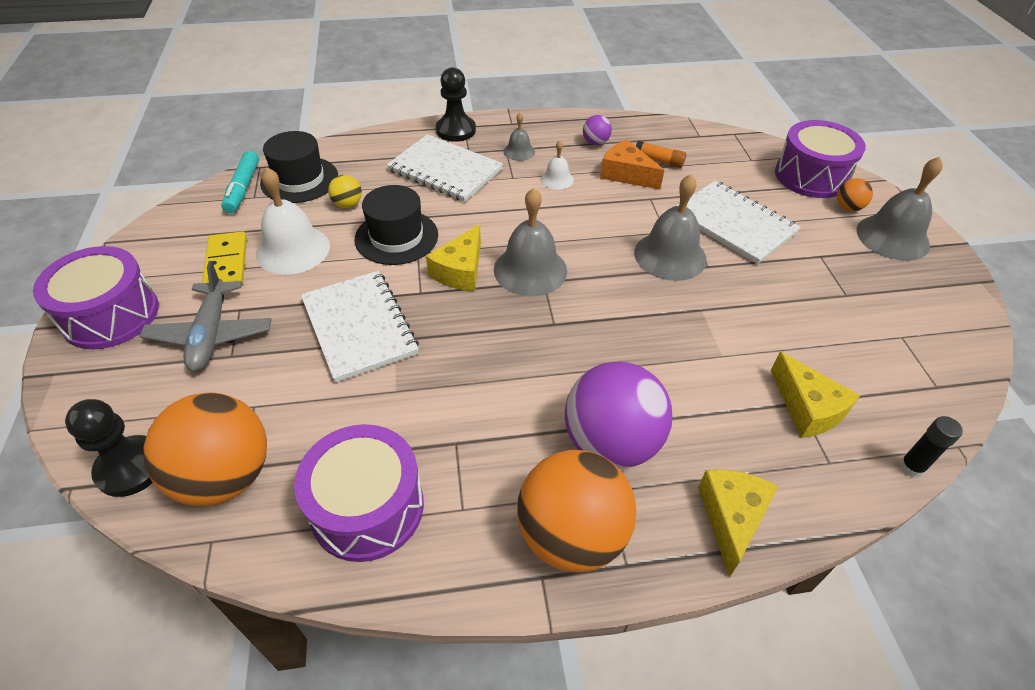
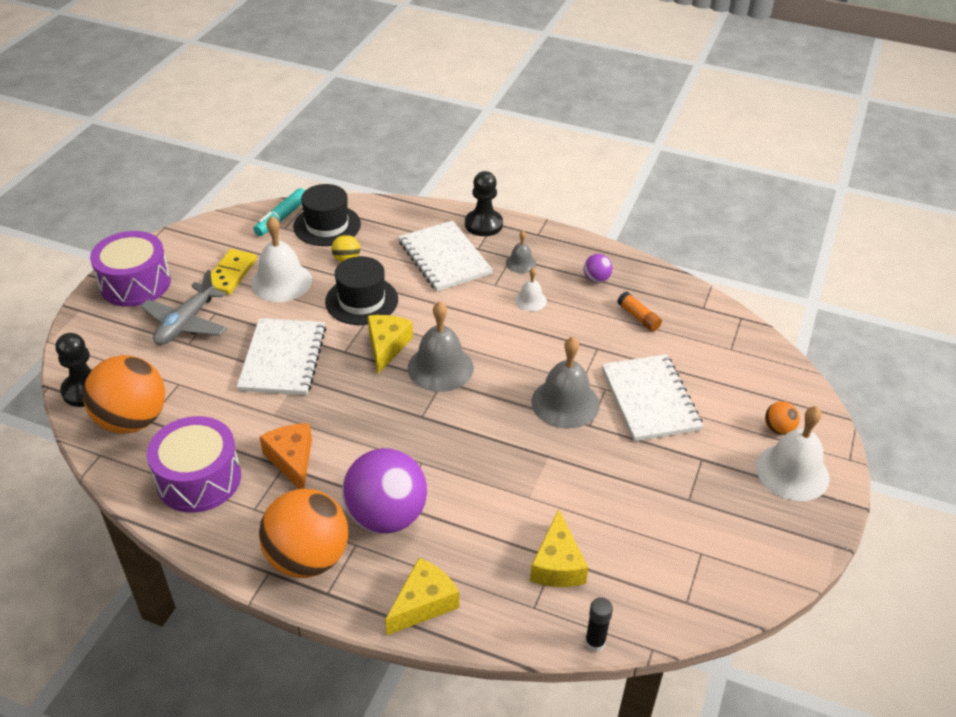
camera: 30 degrees right, 5 degrees down
yellow cheese [426,224,481,291] -> yellow cheese turned 135 degrees clockwise [368,315,413,374]
orange cheese [600,139,664,190] -> orange cheese moved to [260,423,312,489]
purple drum [775,120,866,198] -> none
grey bell [857,157,943,261] -> white bell [756,406,830,501]

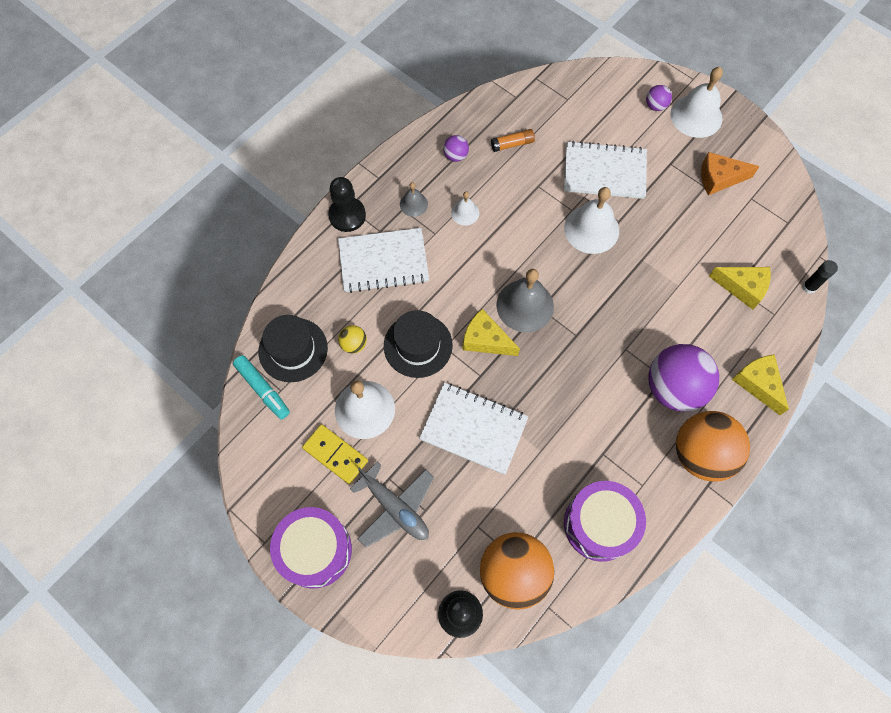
camera: 70 degrees left, 25 degrees up
orange cheese [260,423,312,489] -> orange cheese moved to [701,152,760,195]
grey bell [531,337,600,429] -> white bell [564,187,619,254]
orange ball [765,401,800,435] -> purple ball [646,85,672,111]

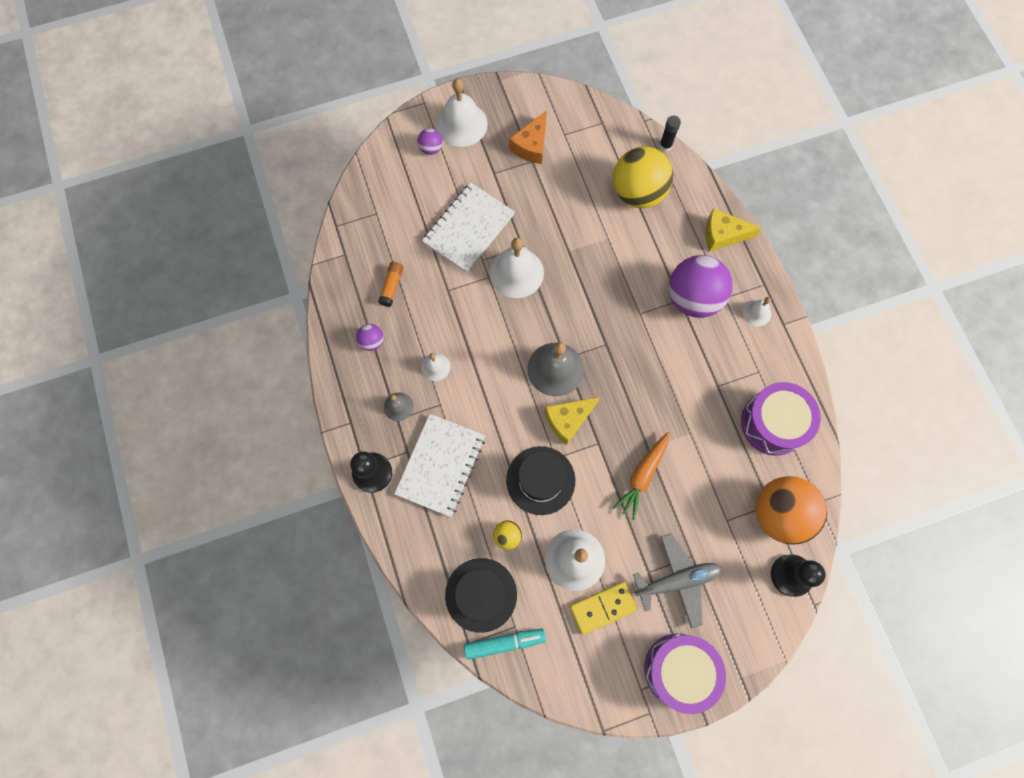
camera: 60 degrees left, 5 degrees up
white notebook [419,383,529,475] -> orange carrot [613,432,669,520]
orange ball [676,411,750,481] -> white bell [742,297,771,326]
yellow cheese [709,267,771,310] -> yellow ball [613,146,673,208]

